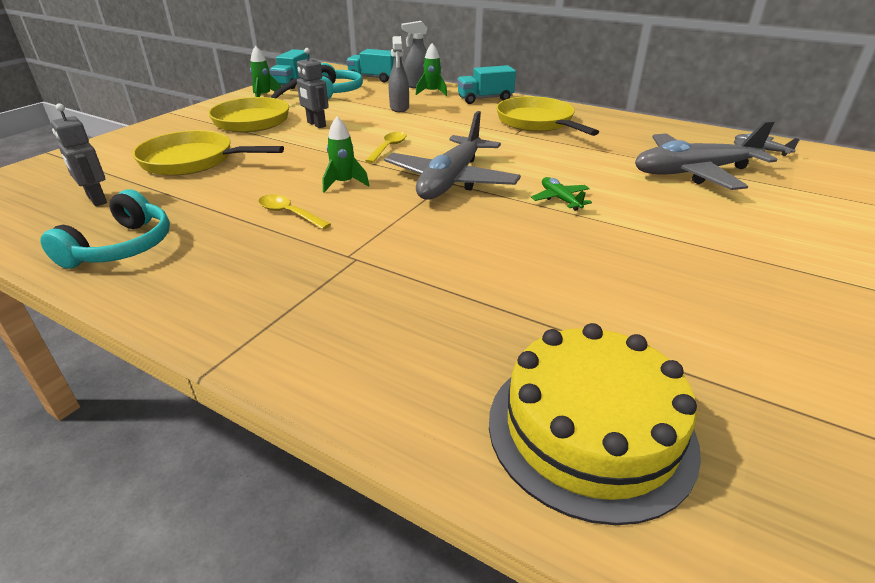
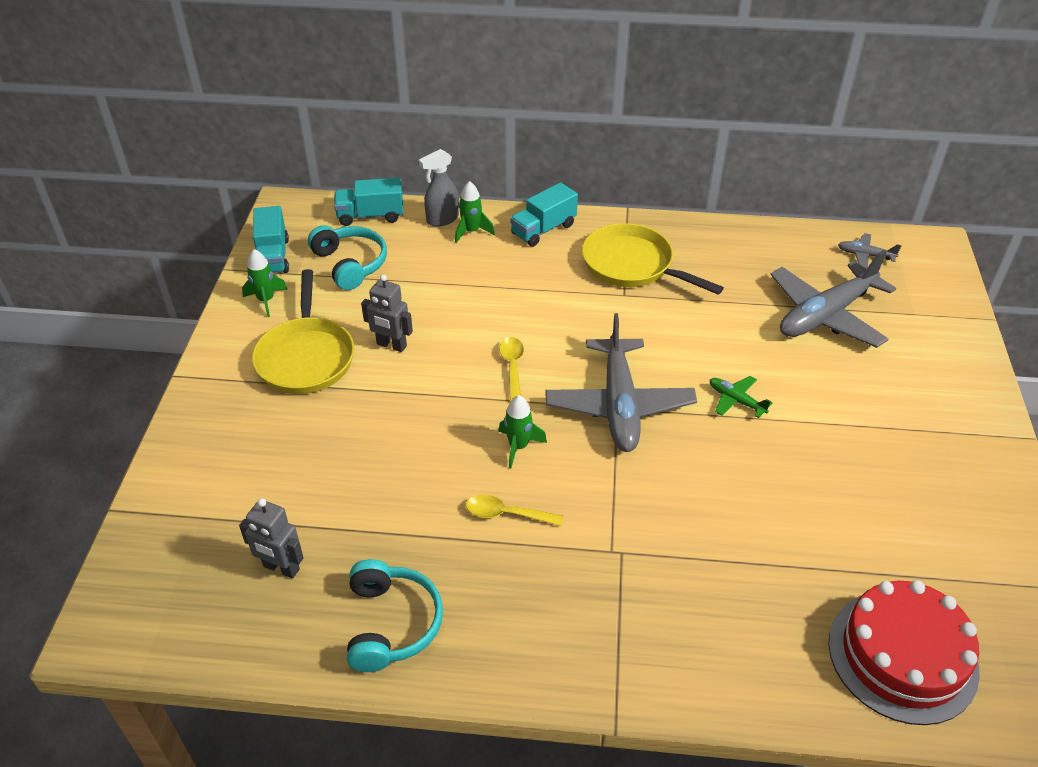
camera: 25 degrees left, 10 degrees up
yellow pan [133,130,284,176] -> none
grey spray bottle [389,36,409,112] -> none
yellow cake [489,323,701,525] -> red cake [828,580,980,725]

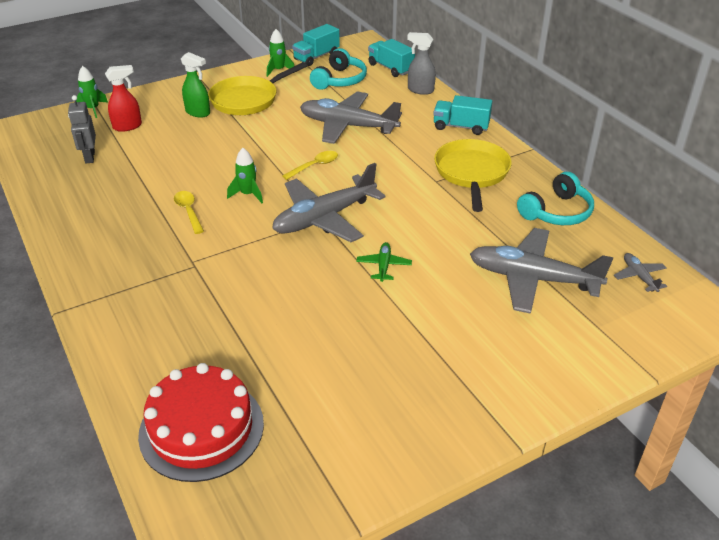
camera: 55 degrees right, 5 degrees down
turquoise headphones [347,559,443,672] -> turquoise headphones moved to [517,172,594,225]
grey robot [361,274,413,352] -> none
green rocket [455,181,495,243] -> green rocket moved to [76,66,108,118]
none -> red spray bottle [105,65,142,132]
none -> green spray bottle [181,52,210,117]
none -> grey plane [300,91,402,144]

